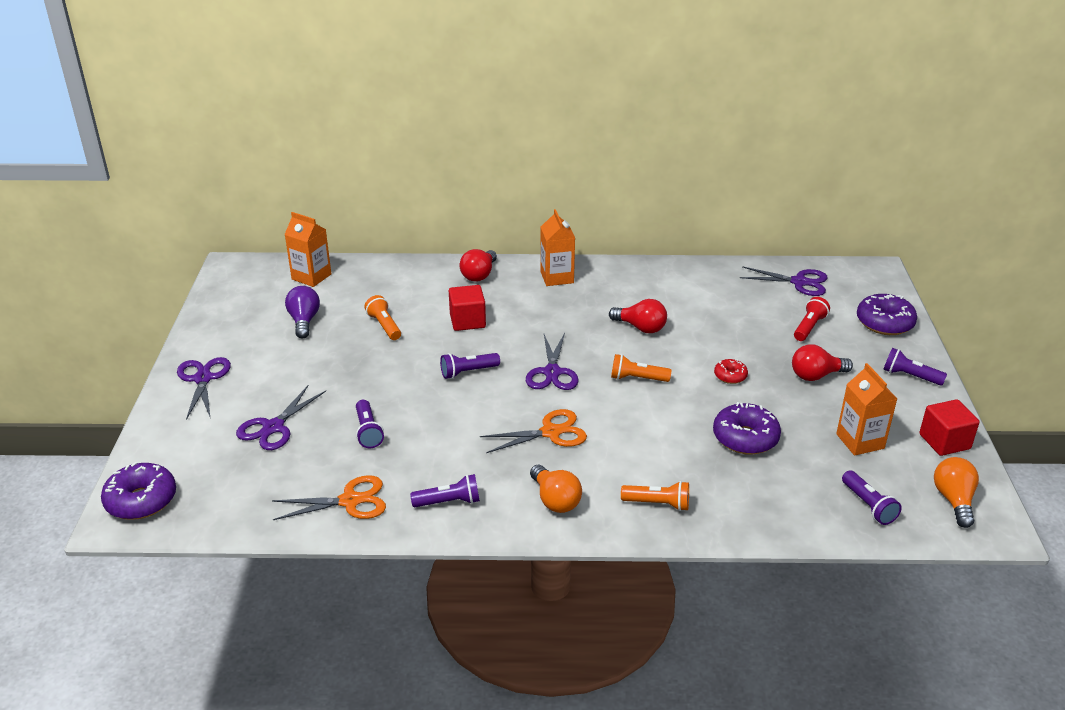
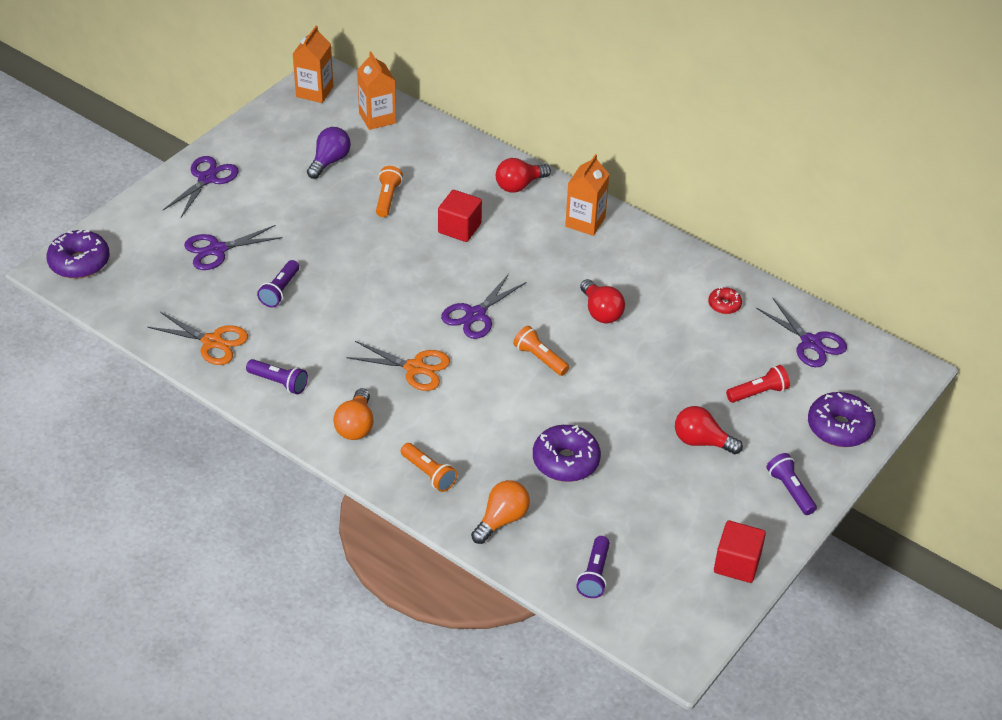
camera: 35 degrees right, 10 degrees up
purple flashlight [440,353,500,379] -> none
red donut [714,359,748,384] -> red donut moved to [708,287,742,314]
orange carton [836,363,897,456] -> orange carton moved to [293,26,333,103]
orange light bulb [934,457,979,528] -> orange light bulb moved to [471,480,530,544]

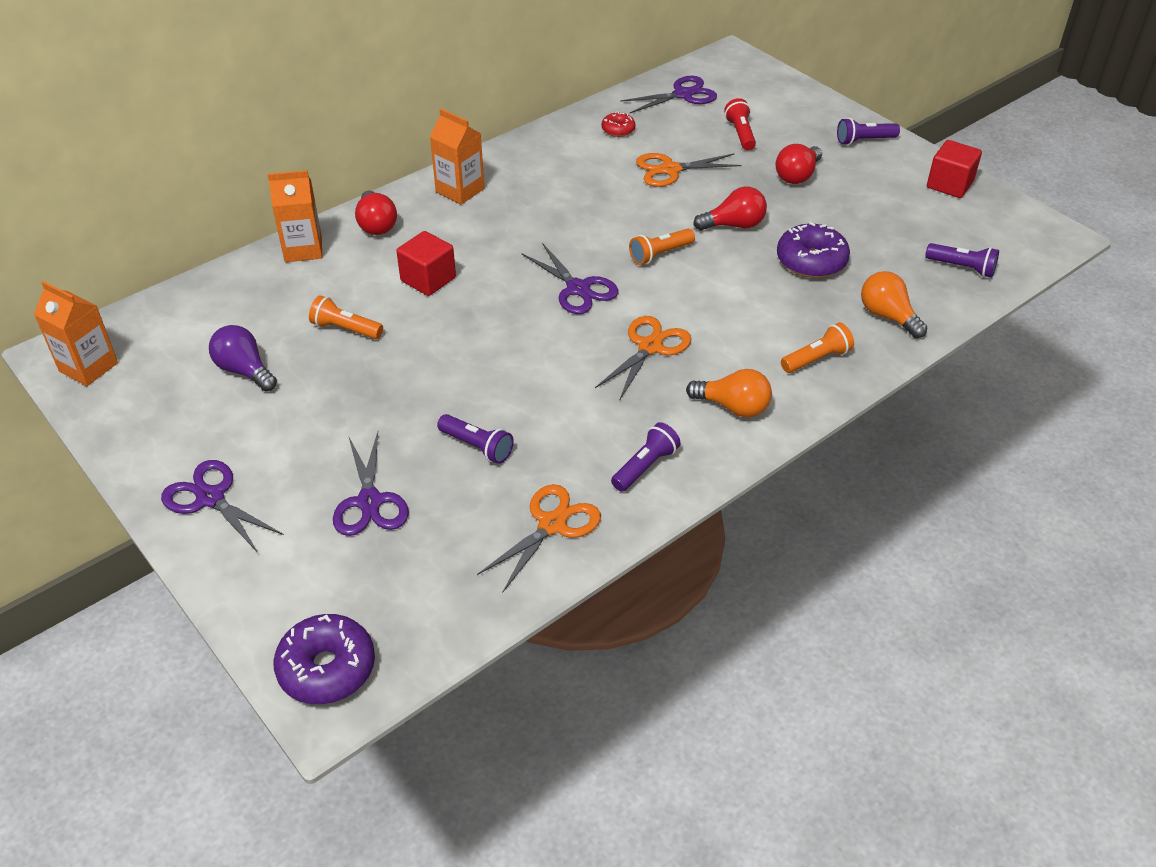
camera: 75 degrees left, 0 degrees up
orange carton [357,51,396,130] -> orange carton moved to [268,170,322,262]
red light bulb [580,279,625,323] -> red light bulb moved to [693,187,767,231]
purple donut [808,392,875,447] -> none
none -> orange scissors [636,153,742,187]

